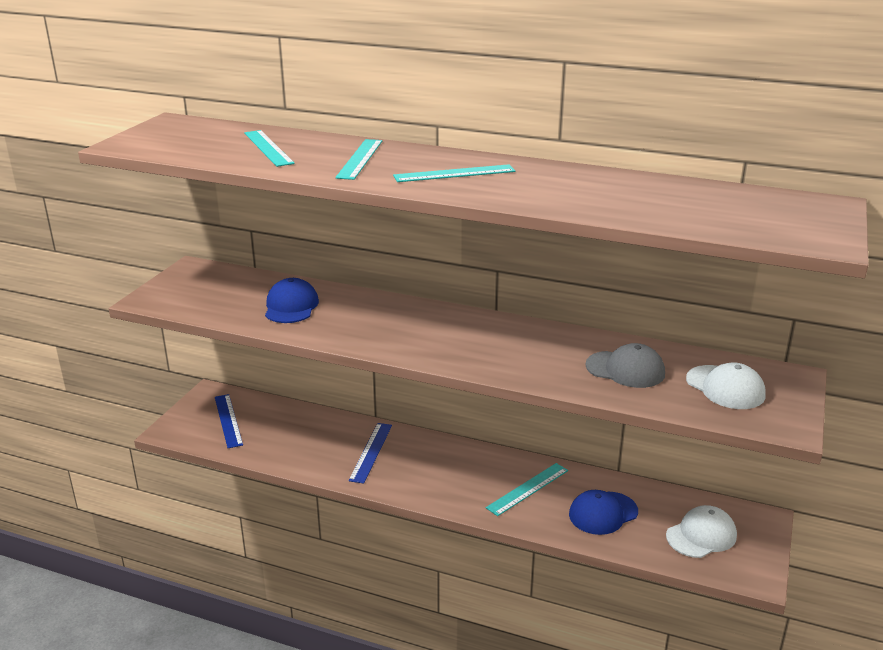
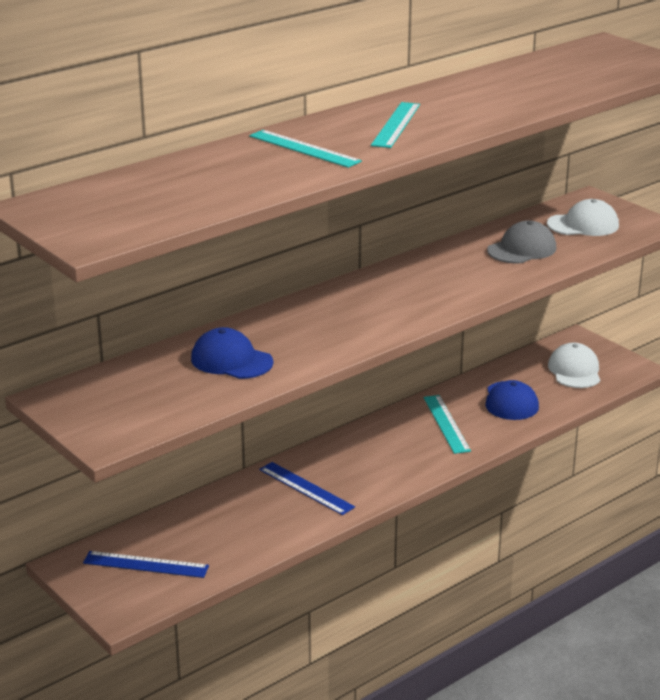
camera: 60 degrees left, 0 degrees up
turquoise ruler [244,130,295,167] -> none

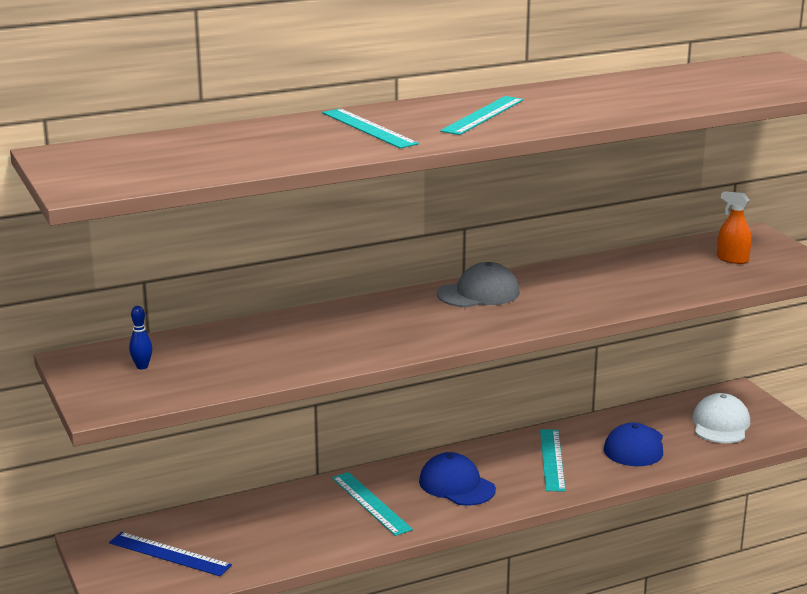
camera: 15 degrees right, 5 degrees down
blue cap [191,327,274,379] -> blue cap moved to [419,452,496,506]
blue ruler [259,462,355,515] -> turquoise ruler [332,472,413,536]
grey cap [487,221,556,263] -> grey cap moved to [437,262,520,307]
white cap [547,199,619,236] -> orange spray bottle [717,191,752,264]
none -> blue bowling pin [129,306,153,370]

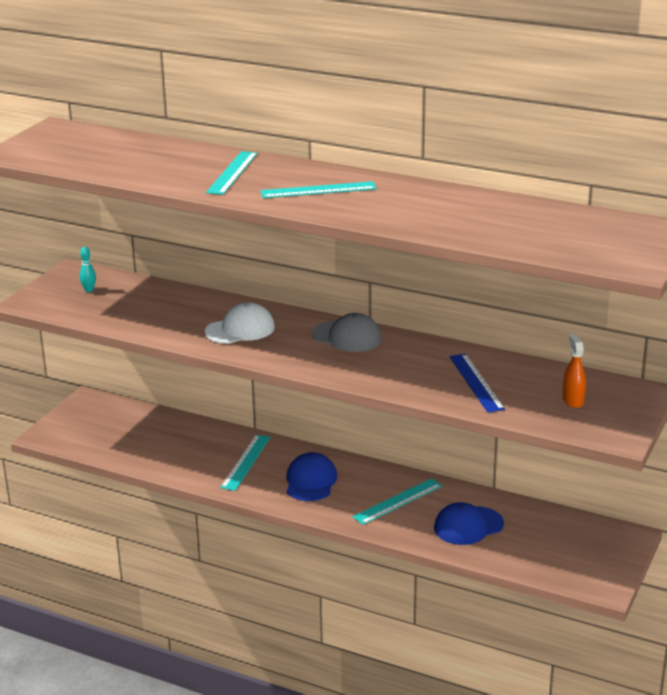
camera: 50 degrees right, 5 degrees up
blue ruler [109,532,232,576] -> blue ruler moved to [449,354,505,413]
blue bowling pin [129,306,153,370] -> turquoise bowling pin [79,247,96,292]
white cap [692,393,750,443] -> white cap moved to [205,302,275,344]

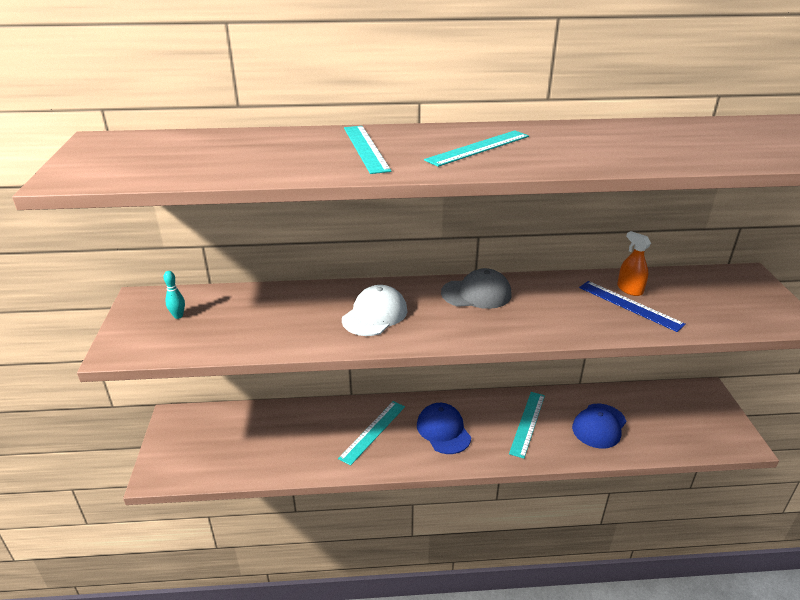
camera: 30 degrees left, 5 degrees up
turquoise ruler [220,434,270,491] -> turquoise ruler turned 45 degrees clockwise [338,401,405,466]
orange spray bottle [562,334,586,408] -> orange spray bottle moved to [617,231,651,296]

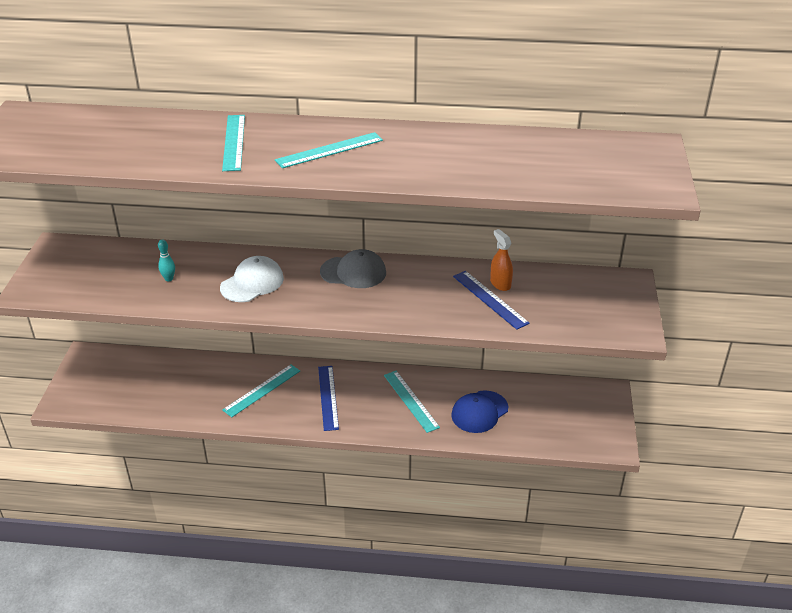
camera: 10 degrees right, 5 degrees up
turquoise bowling pin [163,271,185,319] -> turquoise bowling pin moved to [158,239,175,281]
blue cap [417,403,471,454] -> blue ruler [318,366,339,431]
turquoise ruler [509,392,545,459] -> turquoise ruler turned 60 degrees counterclockwise [384,371,440,433]

